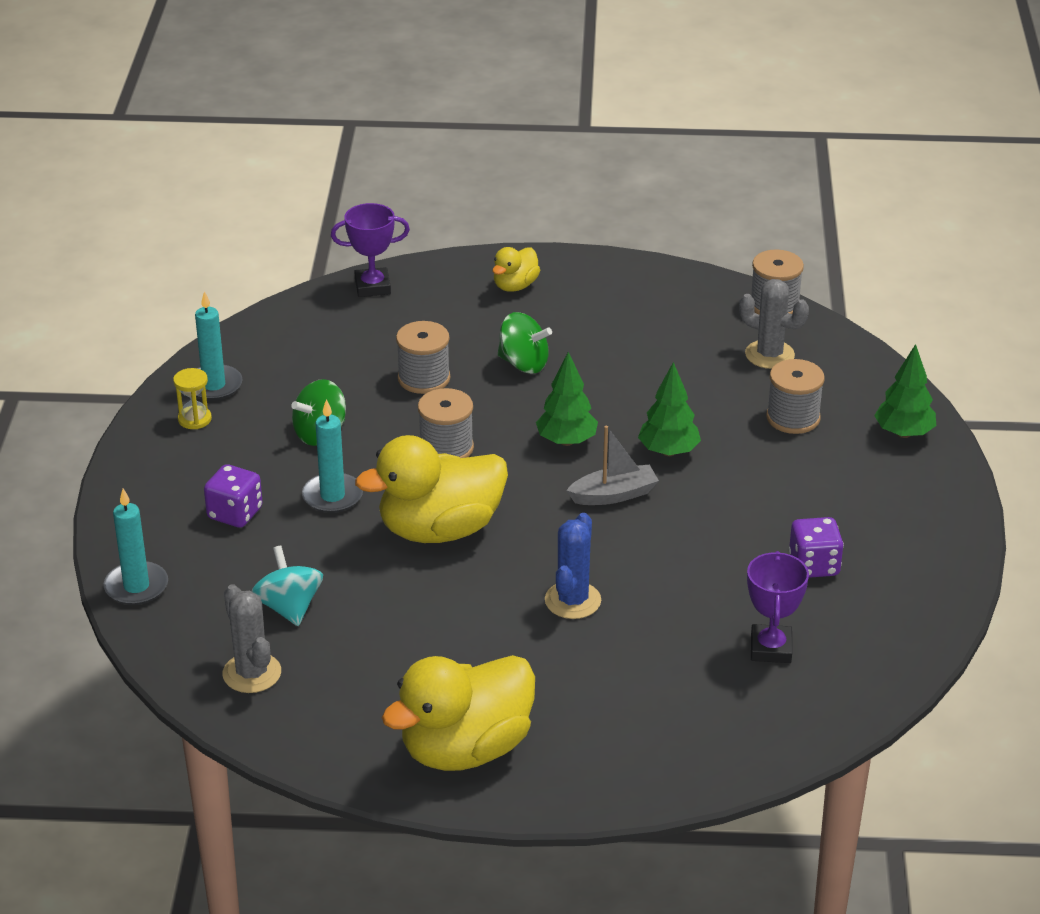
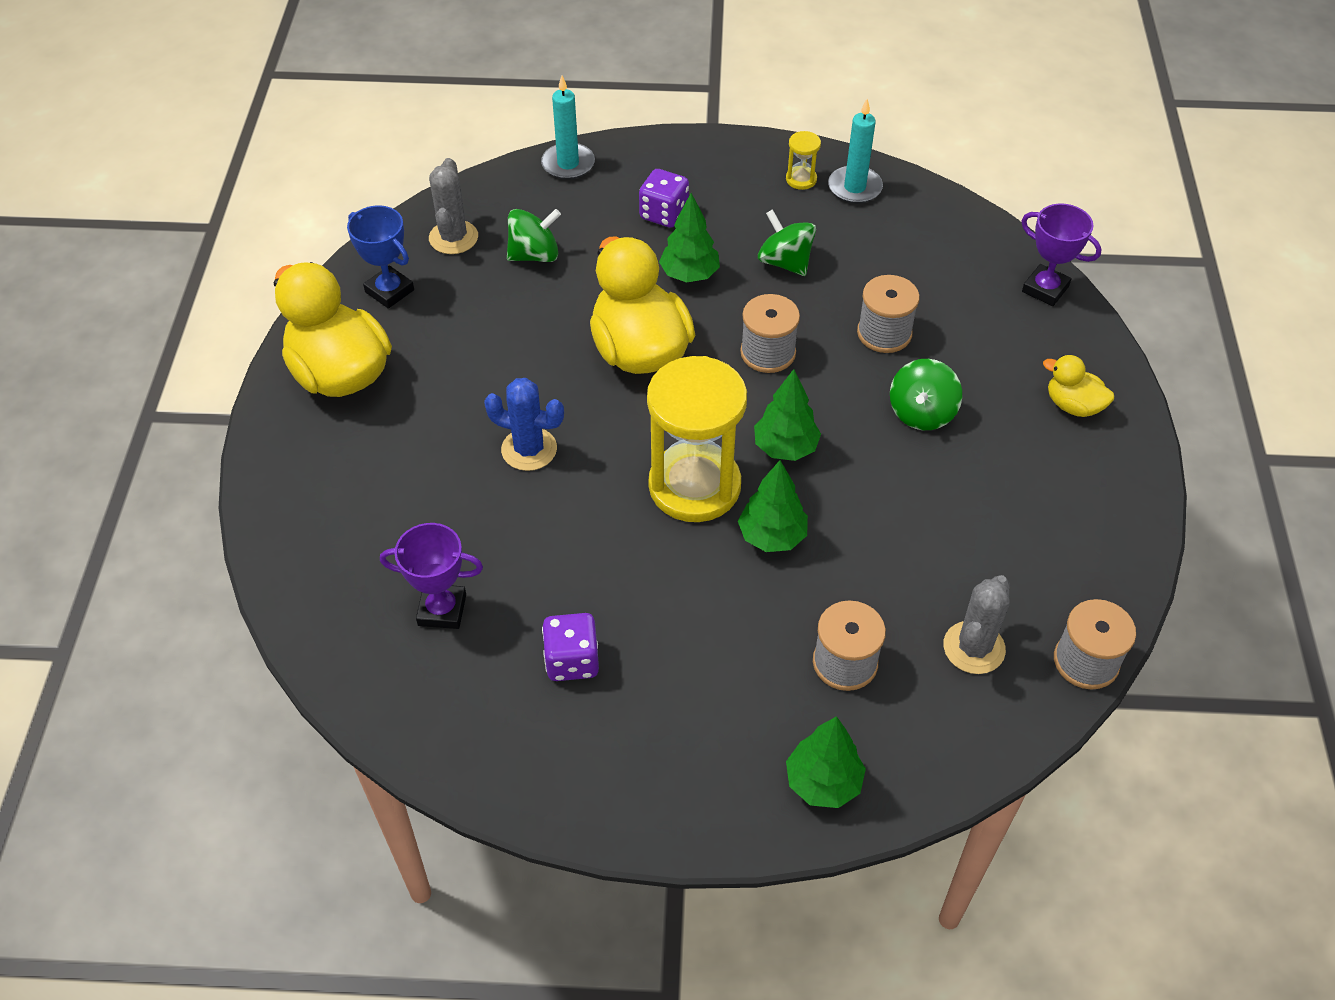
camera: 90 degrees right, 15 degrees up
grey cactus [223,584,281,693] -> grey cactus turned 60 degrees counterclockwise [429,158,478,254]
turquoise spinning top [252,545,323,626] -> green spinning top [507,209,561,262]
turquoise candle [302,399,363,513] -> green tree [659,193,720,283]
purple trophy [331,203,410,297] -> purple trophy turned 45 degrees counterclockwise [1021,203,1102,306]
grey boat [566,426,659,505] -> yellow hourglass [647,356,747,522]
none -> blue trophy [347,205,414,309]

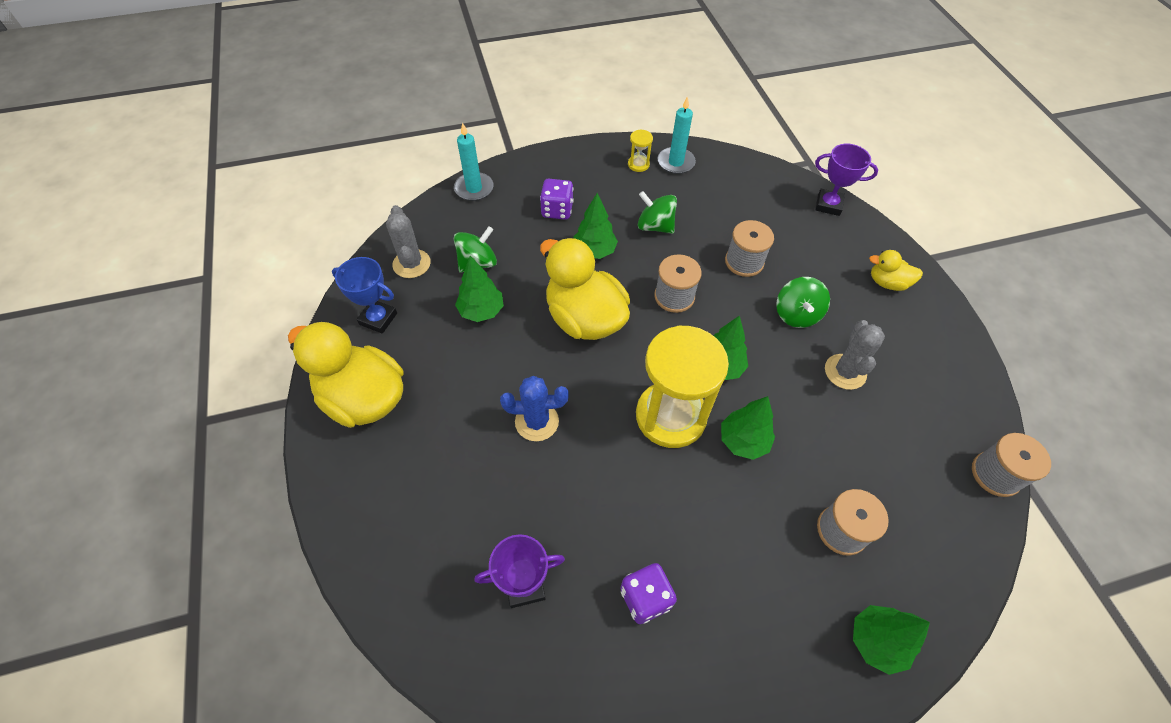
camera: 20 degrees left, 5 degrees up
grey cactus [944,575,1010,674] -> grey cactus moved to [825,320,885,390]
none -> green tree [455,256,504,322]

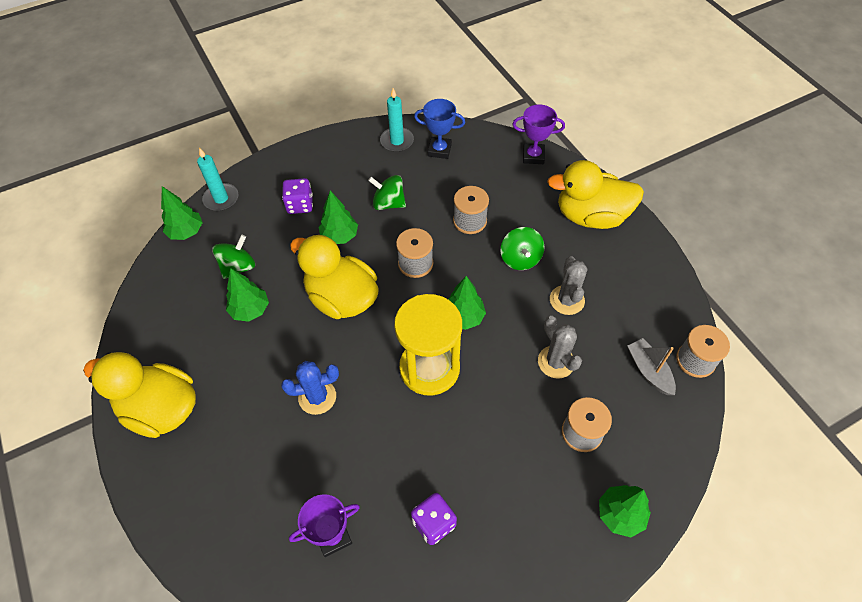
camera: 10 degrees left, 0 degrees up
blue trophy [332,257,397,334] -> blue trophy moved to [414,99,465,159]
grey cactus [386,205,431,278] -> grey cactus moved to [538,316,582,379]
yellow hourglass [628,129,653,172] -> none
green tree [721,396,775,460] -> green tree moved to [161,186,203,240]
yellow duck [869,250,923,291] -> yellow duck [547,160,644,229], size x2.04
none -> grey boat [628,338,676,395]

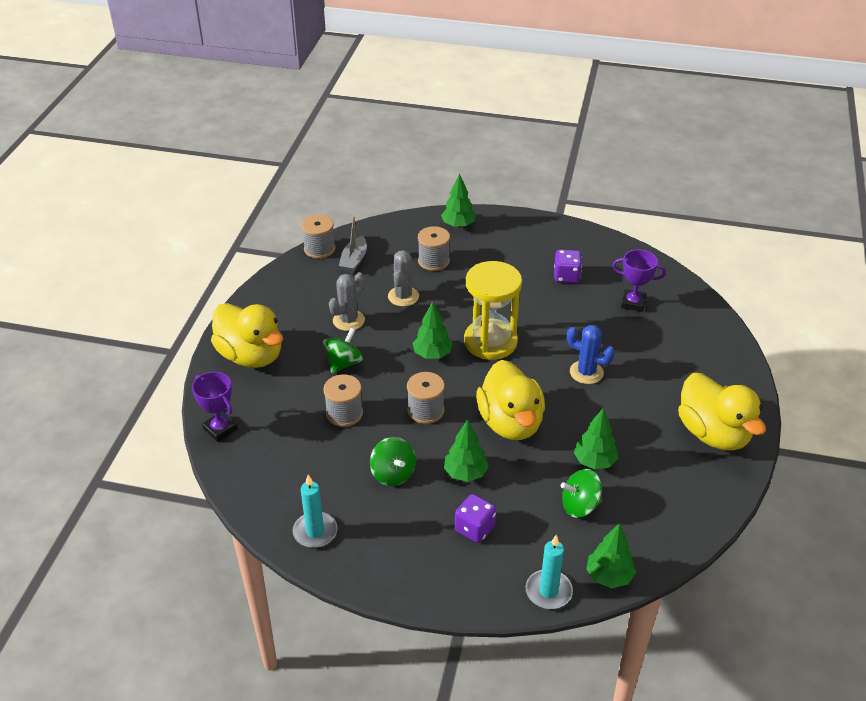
camera: 140 degrees left, 15 degrees down
blue trophy [414,99,465,159] -> none

